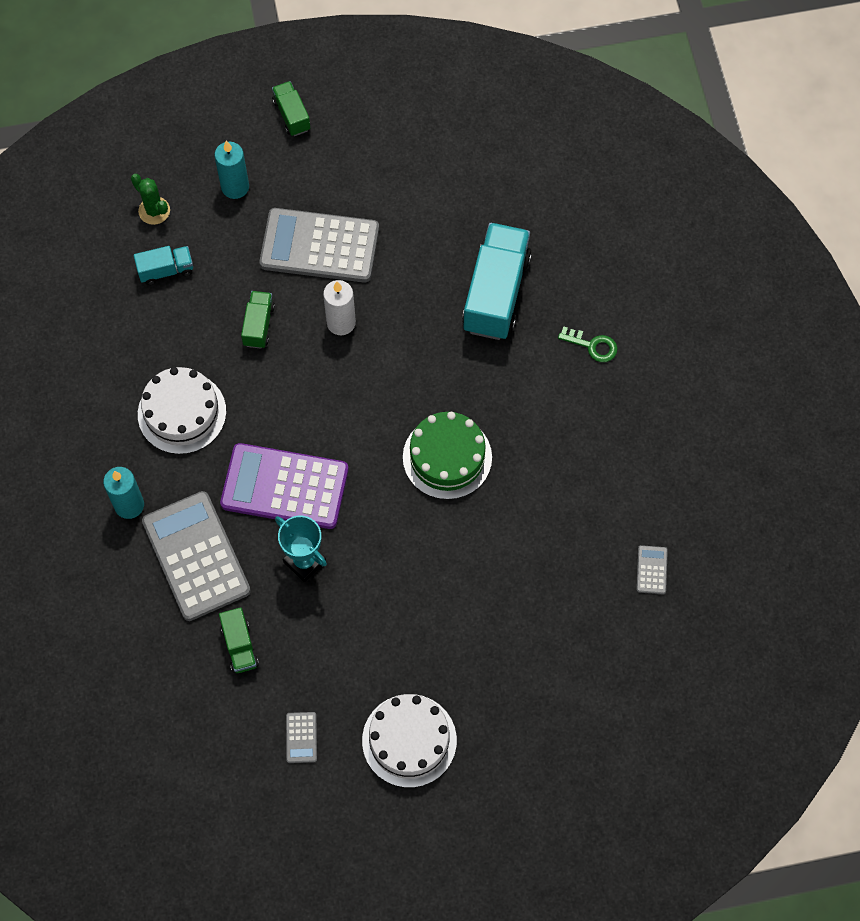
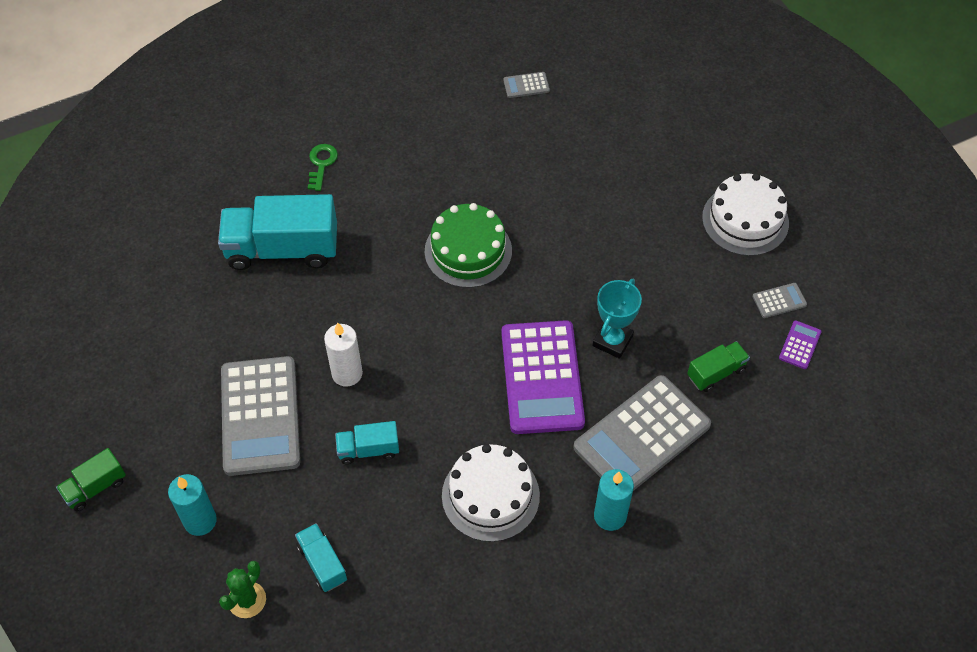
camera: 105 degrees left, 10 degrees down
green truck [241,291,275,349] -> turquoise truck [335,421,399,464]
none -> purple calculator [779,320,821,369]

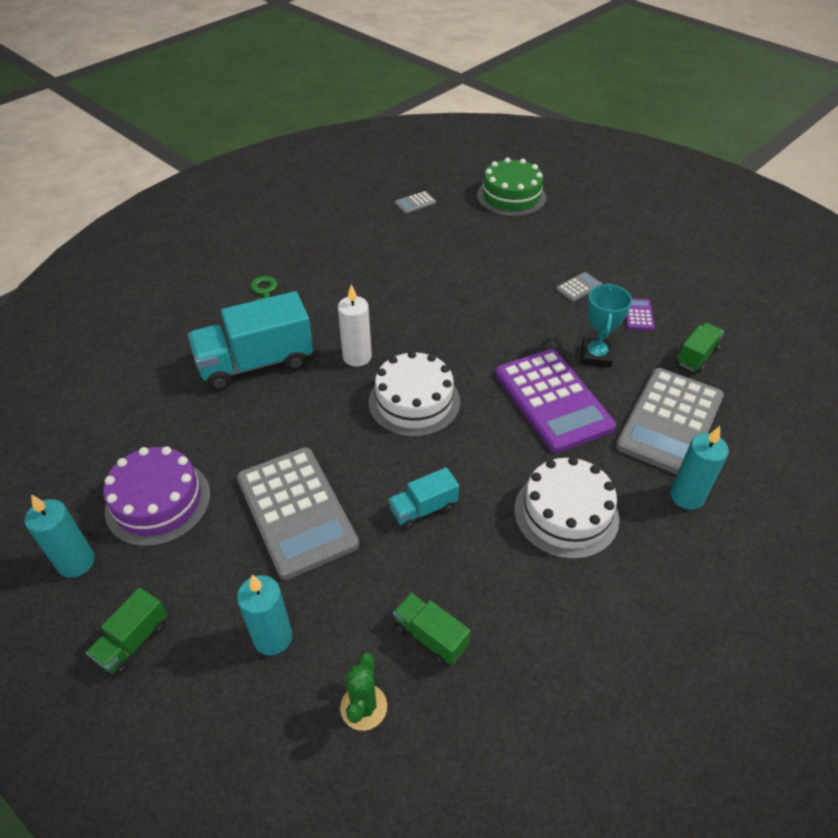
camera: 20 degrees left, 10 degrees down
turquoise truck [295,523,347,592] -> green truck [393,593,471,665]
white candle [324,322,363,387] -> white candle moved to [338,285,372,367]
green cake [425,203,512,288] -> green cake moved to [477,158,546,217]
white cake [702,173,789,256] -> white cake moved to [369,351,460,437]
grey calculator [753,283,807,318] -> grey calculator moved to [556,272,602,302]
purple calculator [779,320,821,369] -> purple calculator moved to [626,299,655,330]
none -> turquoise candle [25,495,95,578]
none -> purple cake [103,446,211,546]

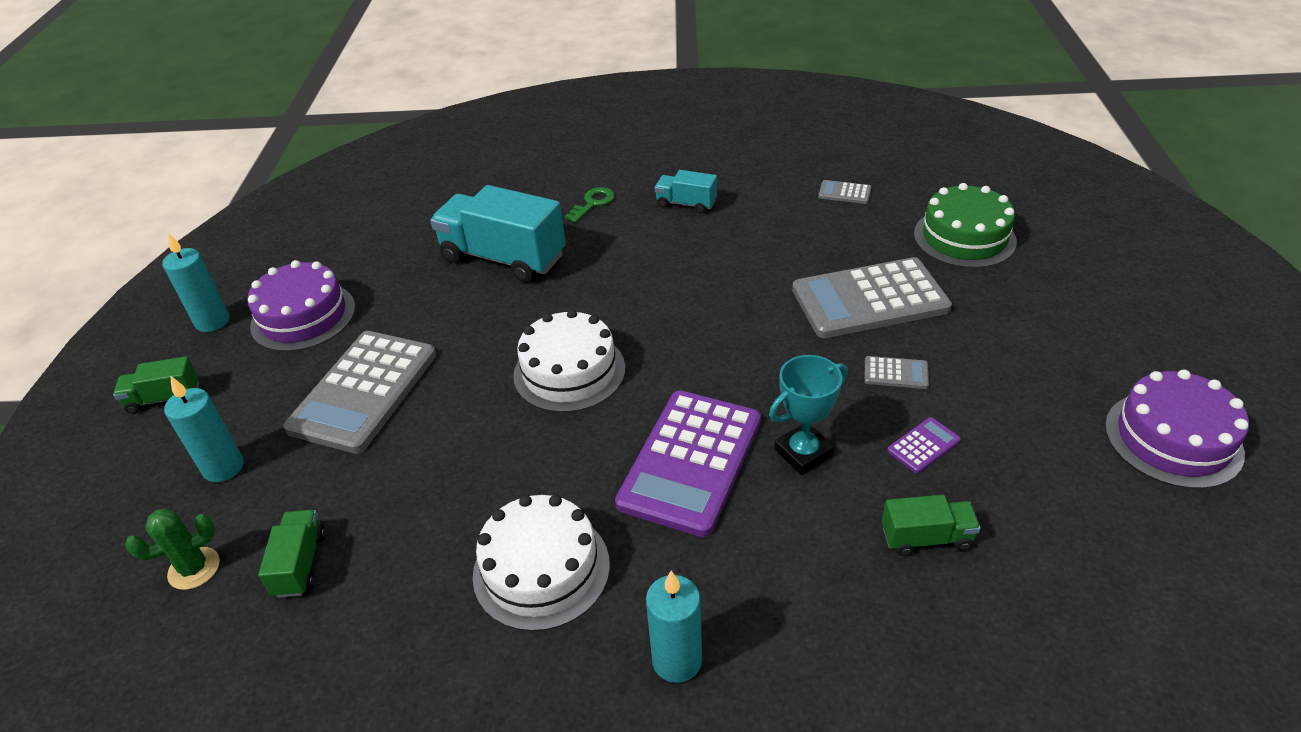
camera: 50 degrees right, 5 degrees down
white candle [338,285,372,367] -> none
turquoise truck [388,467,459,530] -> turquoise truck moved to [655,170,717,214]
grey calculator [616,368,724,475] -> grey calculator moved to [792,257,952,338]
none -> purple cake [1105,370,1249,489]

